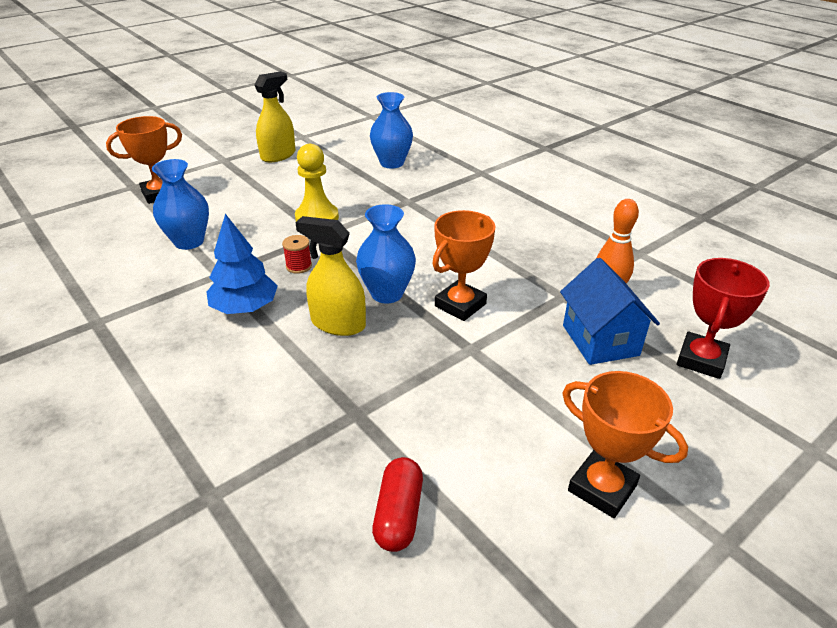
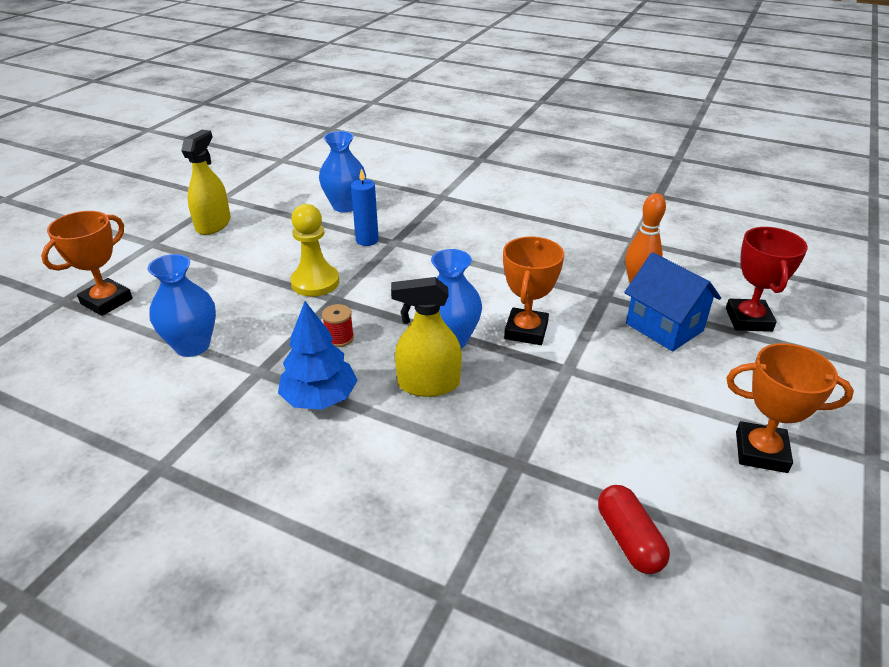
camera: 25 degrees left, 0 degrees up
none -> blue candle [351,168,379,246]

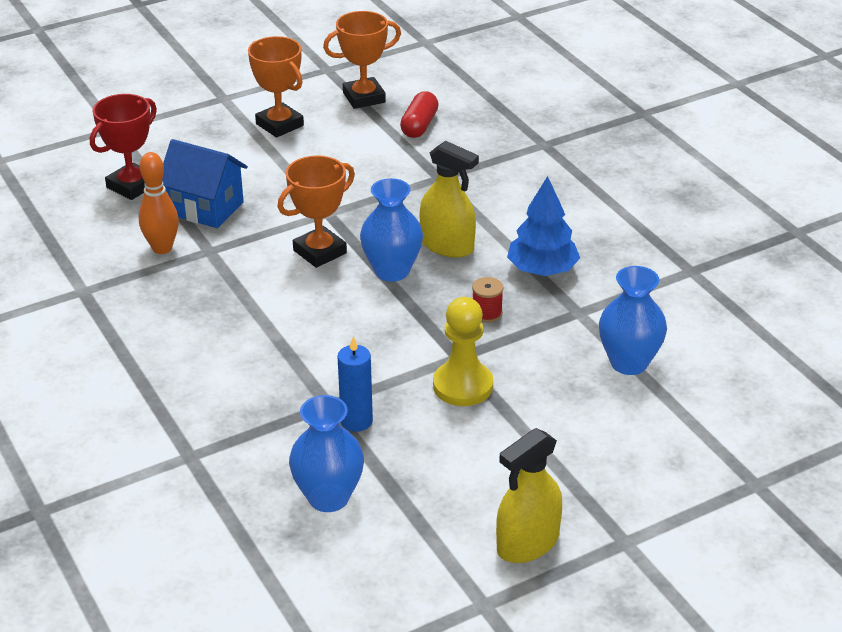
camera: 145 degrees left, 0 degrees up
orange trophy [41,211,133,316] -> orange trophy moved to [323,11,401,109]
blue house [624,252,721,351] -> blue house turned 60 degrees counterclockwise [162,139,248,228]

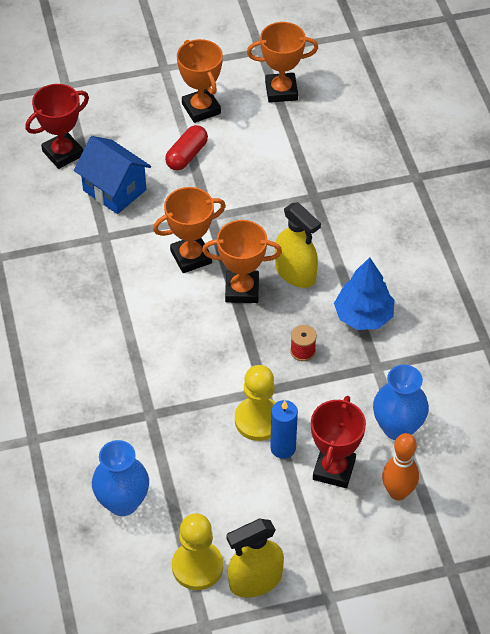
camera: 15 degrees right, 15 degrees up
orange bowling pin [139,152,179,254] -> orange bowling pin moved to [382,433,419,500]
blue candle [337,336,373,432] -> blue candle moved to [270,400,298,459]
blue vase [360,178,423,282] -> orange trophy [202,220,282,303]
red capsule [400,91,439,138] -> red capsule moved to [165,125,208,170]
none -> yellow pawn [172,513,223,590]
none -> red trophy [311,396,366,488]

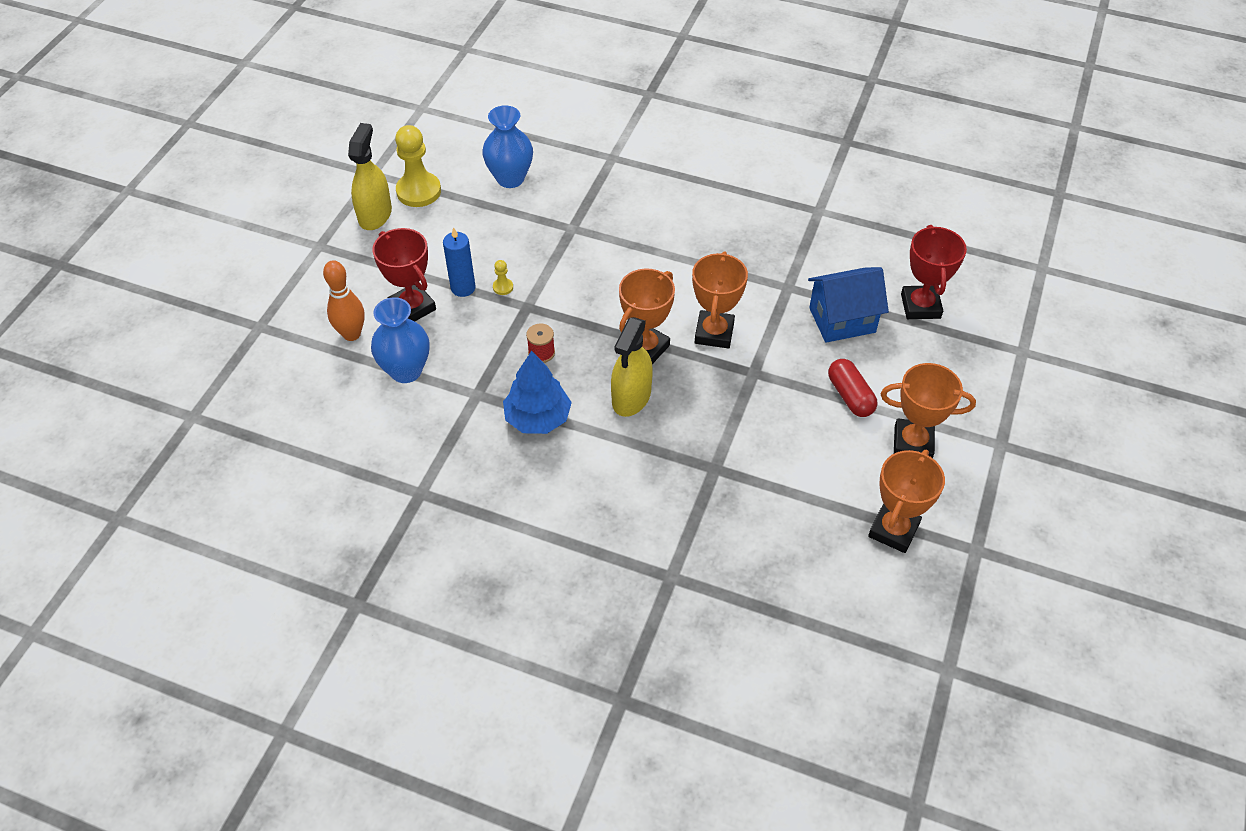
camera: 125 degrees right, 0 degrees up
yellow pawn [235,365,276,441] -> yellow pawn [493,260,513,295], size x0.43
yellow spray bottle [275,202,321,288] -> yellow spray bottle turned 60 degrees counterclockwise [611,317,653,417]

